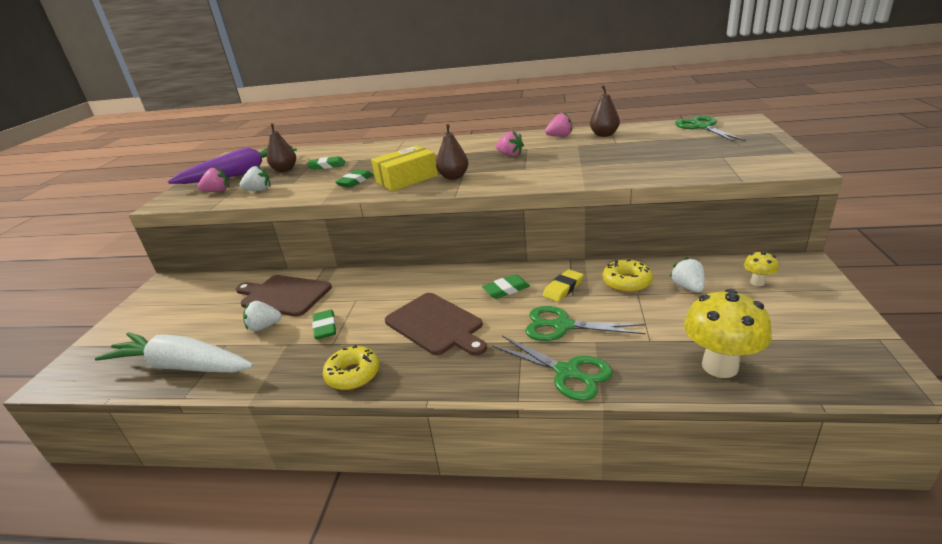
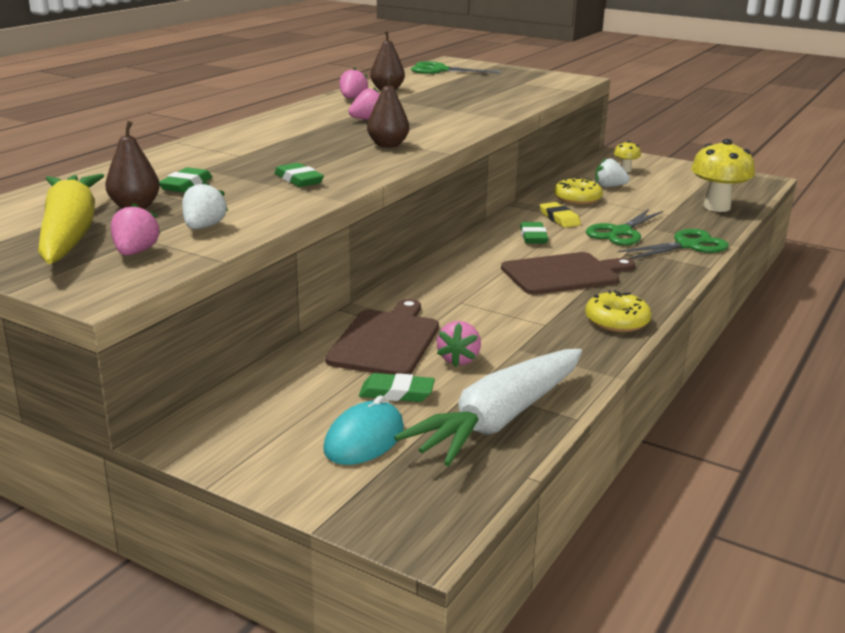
camera: 70 degrees left, 5 degrees down
purple carrot [168,146,297,184] -> yellow carrot [38,174,104,264]
brown cutting board [236,275,332,317] -> brown cutting board turned 150 degrees clockwise [325,299,439,375]
white strawberry [243,301,282,331] -> pink strawberry [437,321,481,367]
green eraser [312,309,336,339] -> green eraser moved to [359,373,435,402]
yellow box [371,145,438,191] -> none
none -> turquoise mouse [323,395,404,465]

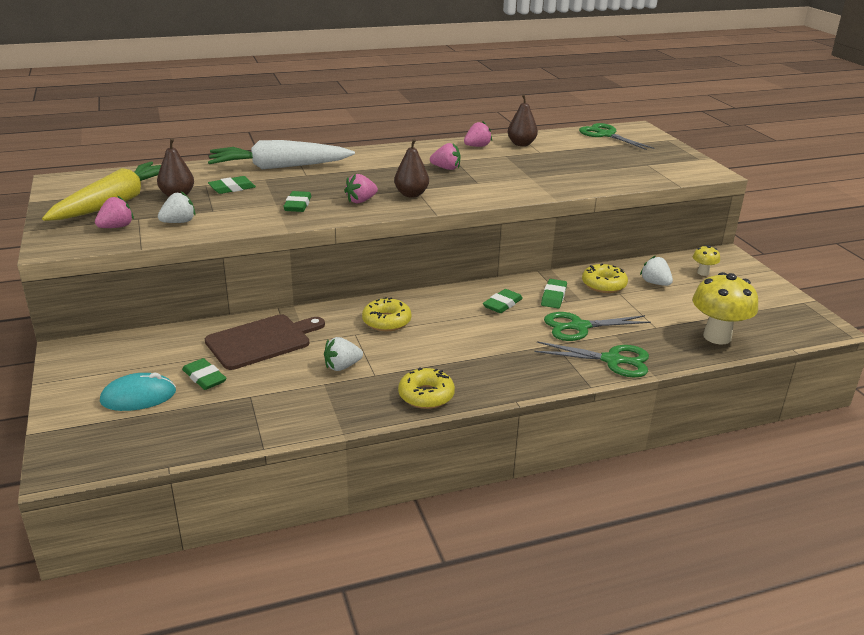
camera: 40 degrees right, 5 degrees up
white carrot [394,349,582,466] -> white carrot moved to [208,140,355,169]
pink strawberry [437,321,481,367] -> pink strawberry moved to [344,174,378,203]
brown cutting board [501,252,635,295] -> none
yellow eraser [540,202,581,228] -> green eraser [541,279,567,308]
none -> white strawberry [324,337,363,371]
none -> yellow donut [362,297,412,331]

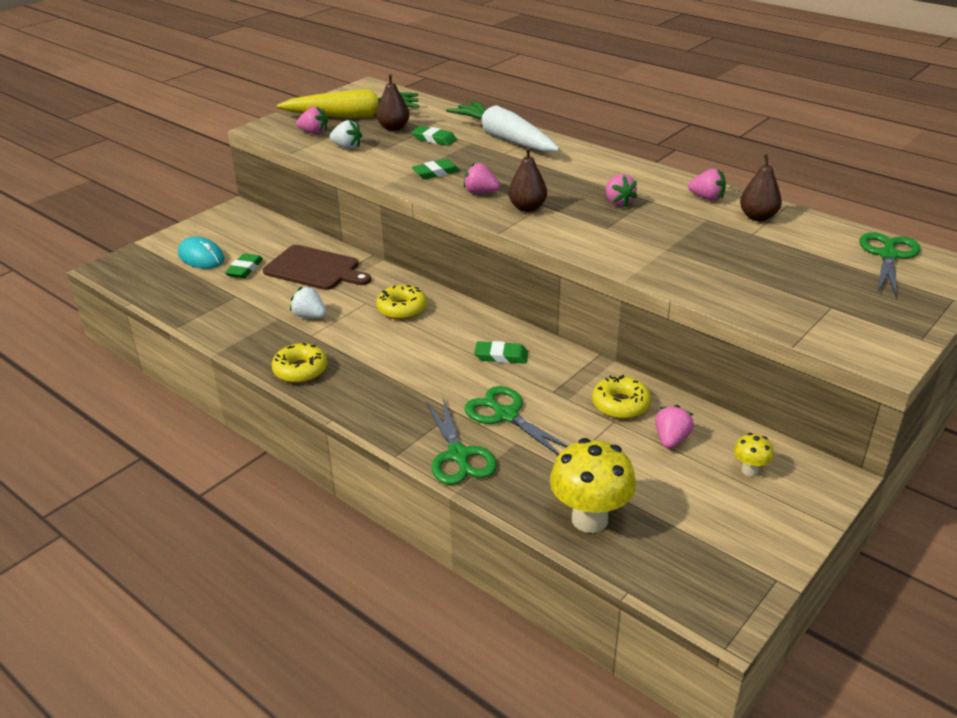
camera: 60 degrees right, 5 degrees up
green eraser [541,279,567,308] -> none
white strawberry [640,255,673,286] -> pink strawberry [655,405,694,449]

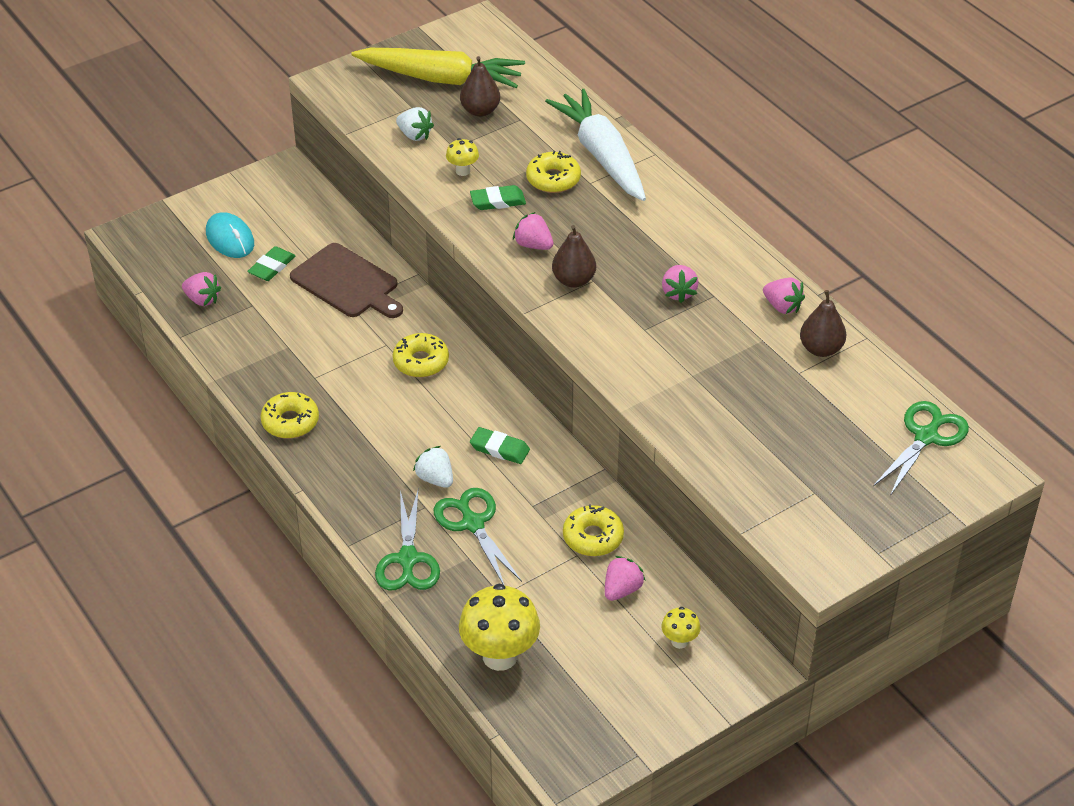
camera: 15 degrees right, 10 degrees up
white strawberry [290,287,326,318] -> white strawberry moved to [413,446,453,488]
pink strawberry [296,106,328,134] -> pink strawberry moved to [182,272,221,306]
green eraser [412,126,457,146] -> none
none -> yellow mushroom [446,138,479,176]
none -> yellow donut [526,151,581,193]

